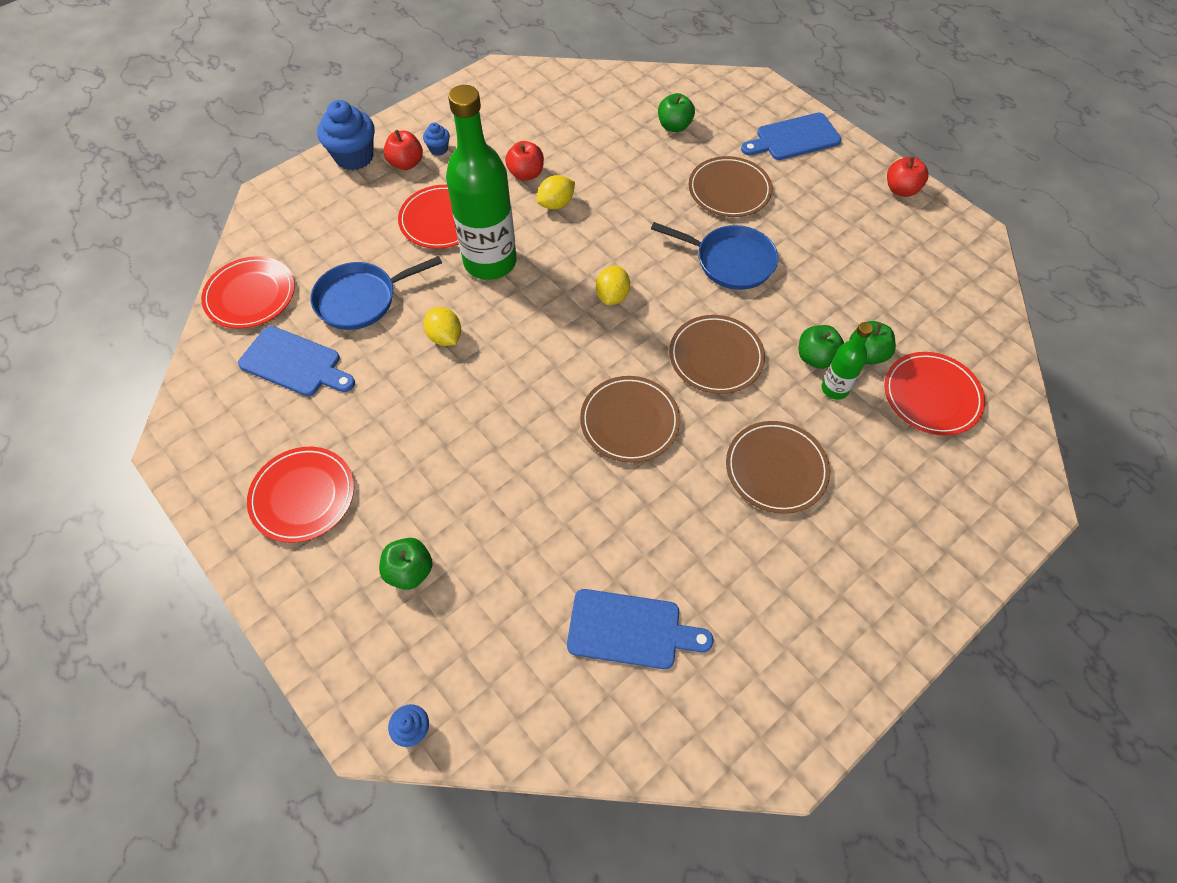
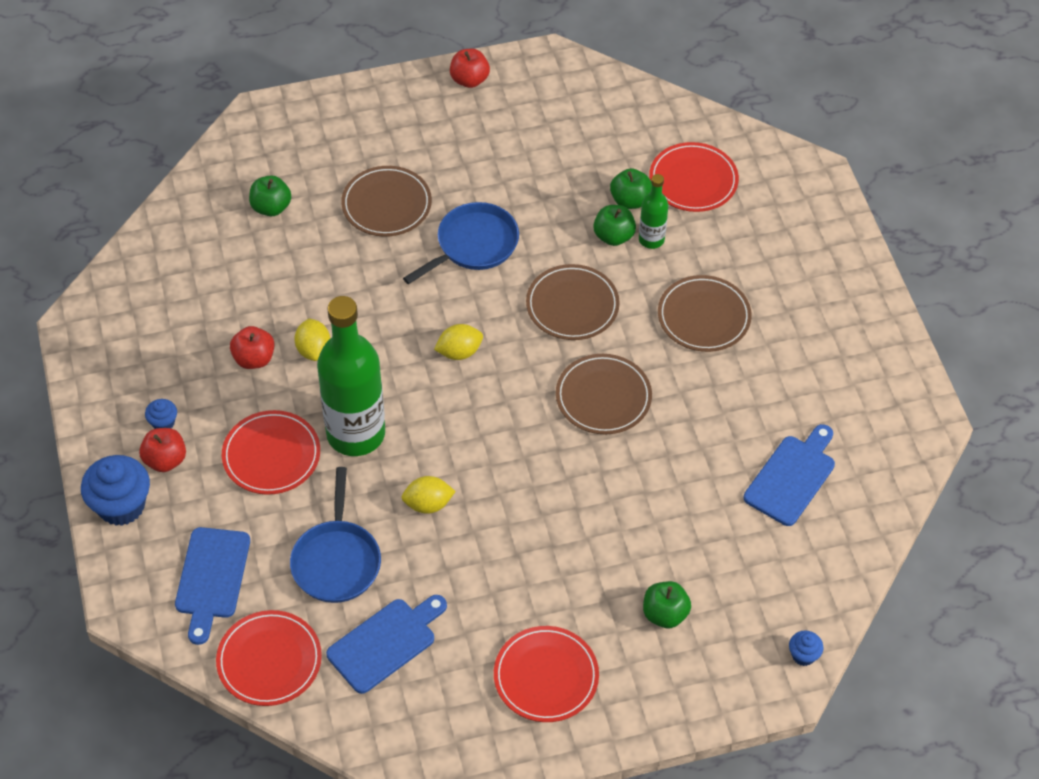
camera: 65 degrees left, 5 degrees down
yellow lemon [596,266,630,305] -> yellow lemon turned 60 degrees counterclockwise [434,324,483,360]
blue cutting board [741,113,842,160] -> blue cutting board moved to [175,527,250,645]

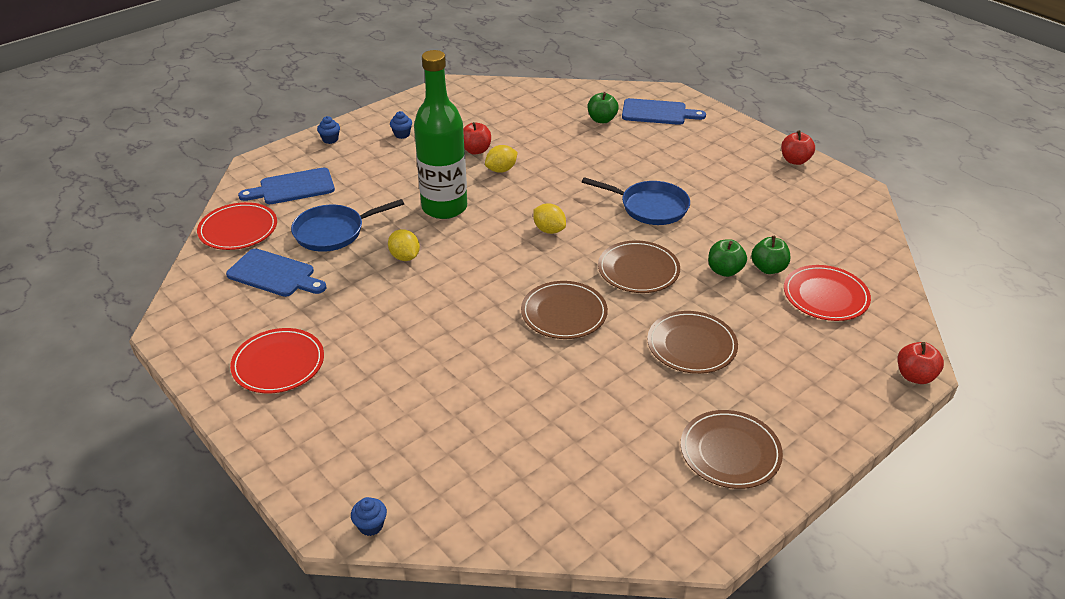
camera: 65 degrees right, 15 degrees down
blue cupcake [81,455,150,526] -> blue cupcake [317,116,340,144], size x0.48
red apple [139,428,186,472] -> red apple moved to [898,342,944,384]
red plate [222,410,320,495] -> none
brown plate [341,166,432,237] -> brown plate moved to [681,410,783,489]
green bottle [639,174,668,249] -> none
green apple [643,581,691,628] -> none
blue cutting board [744,424,835,526] -> blue cutting board moved to [622,98,706,125]

